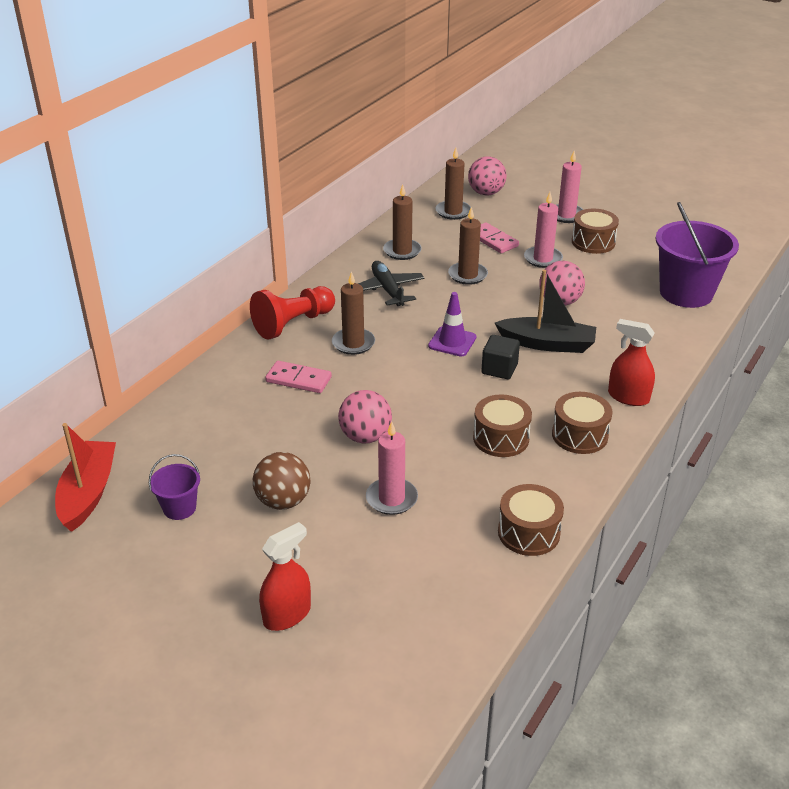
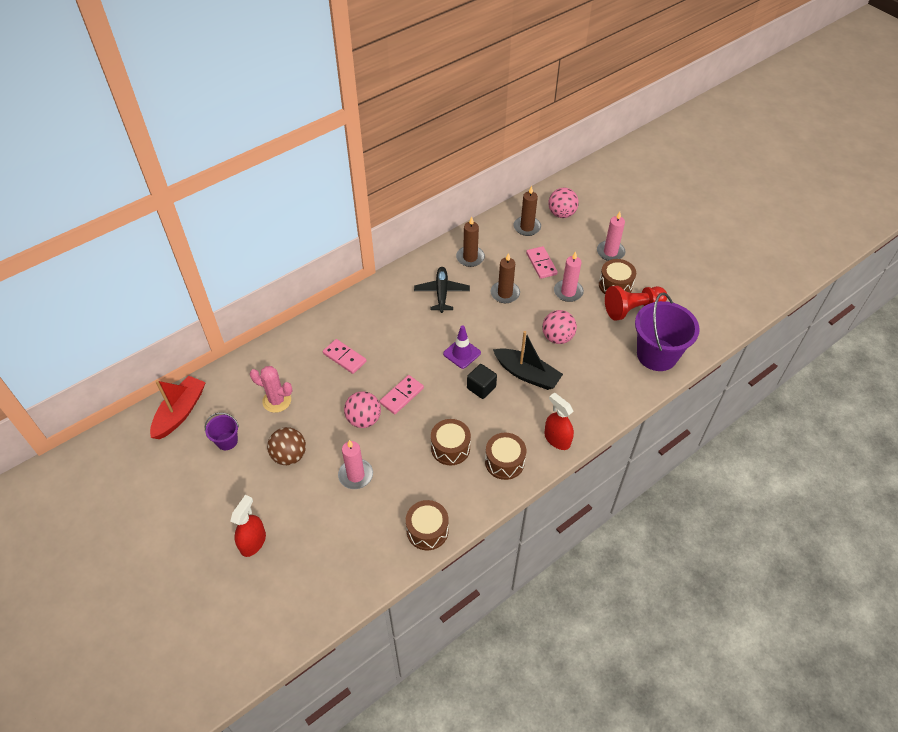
camera: 20 degrees right, 15 degrees up
red pawn [250,286,335,339] -> red pawn moved to [605,285,667,321]
red spray bottle [259,522,311,631] -> red spray bottle turned 45 degrees counterclockwise [230,495,266,557]
brown candle [332,271,375,355] -> none
none -> pink cactus [250,366,292,413]
none -> pink domino [380,375,424,414]

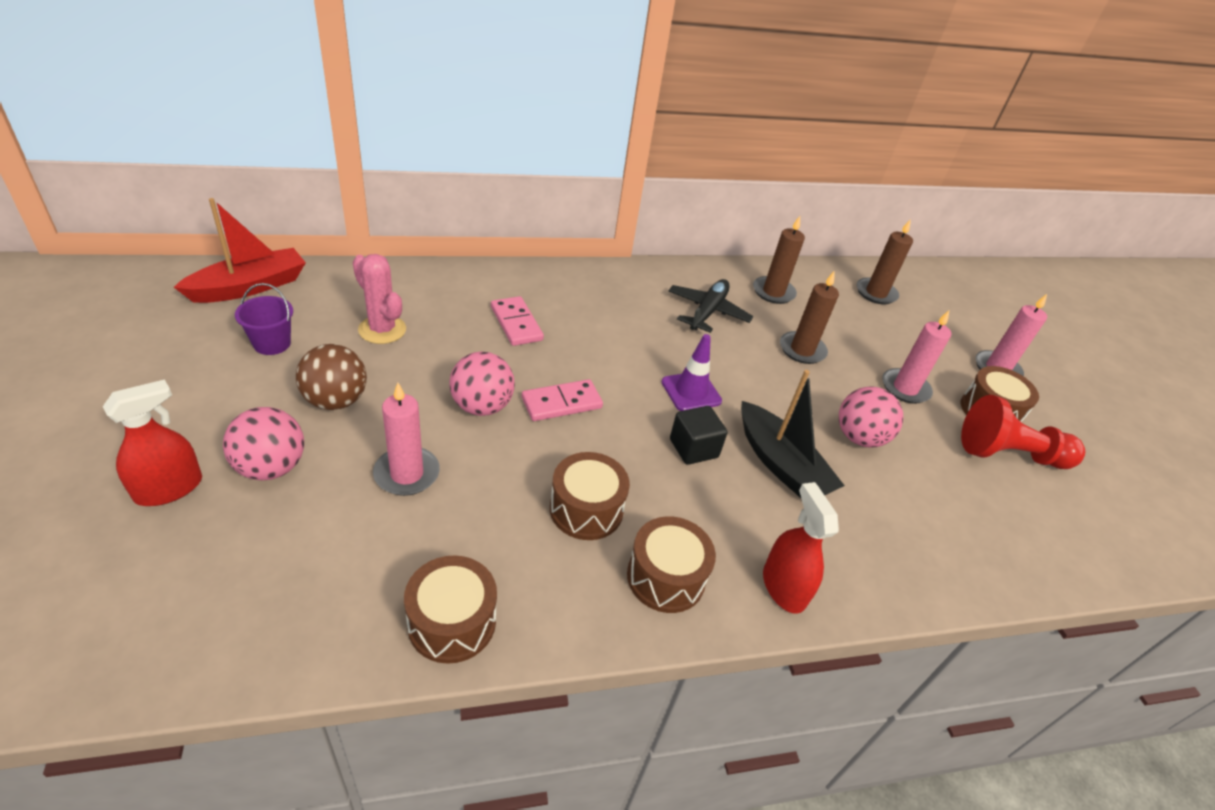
camera: 20 degrees right, 10 degrees down
pink domino [526,246,558,279] -> none
pink ball [548,188,579,218] -> pink ball moved to [223,407,304,480]
purple bucket [635,292,700,371] -> none

